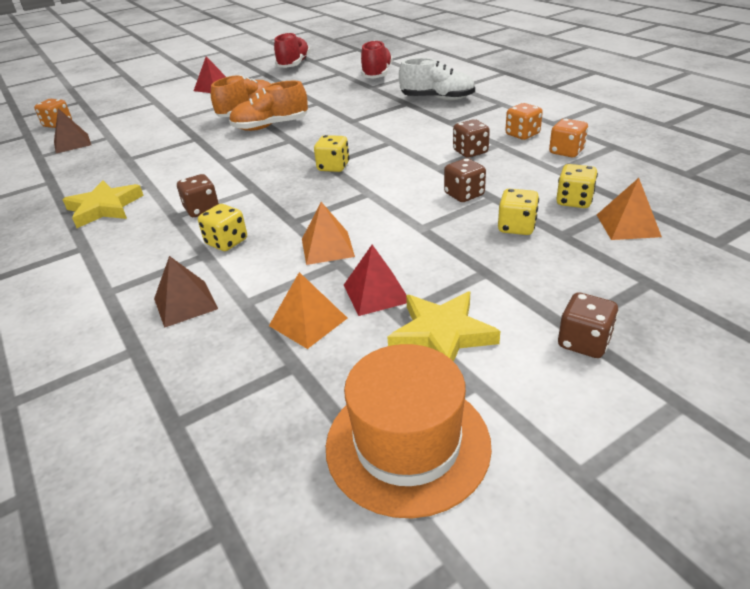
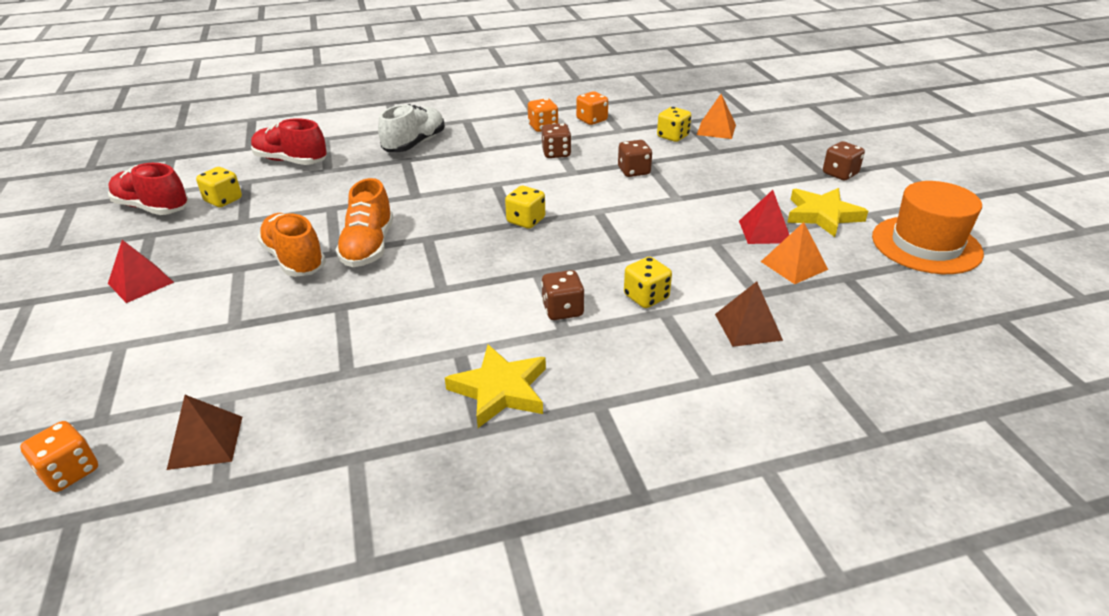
camera: 75 degrees left, 0 degrees up
orange pyramid [302,202,355,265] -> none
yellow dice [498,189,539,235] -> yellow dice moved to [196,167,242,207]

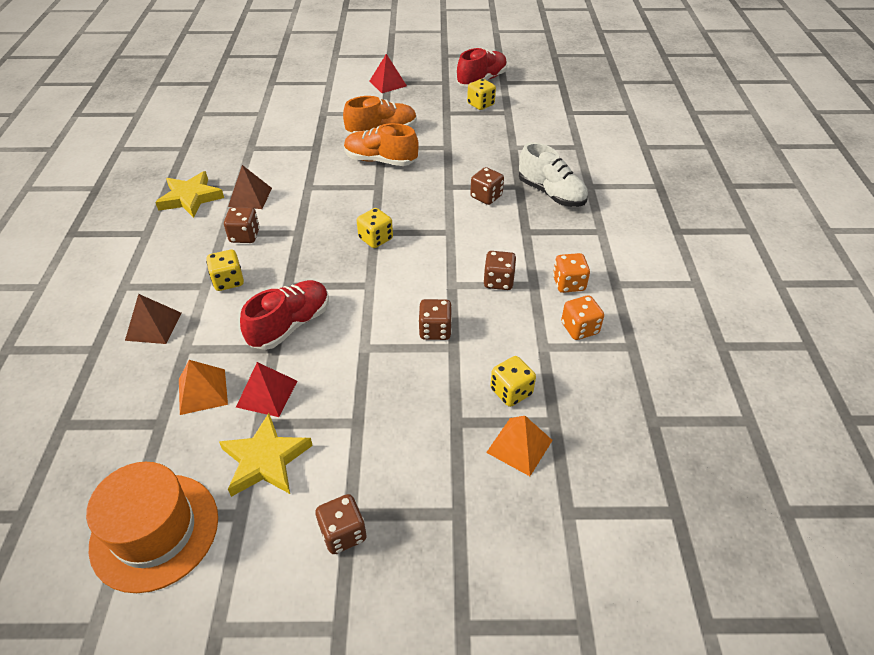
camera: 105 degrees right, 10 degrees up
orange dice [20,421,98,492] -> none
brown pyramid [167,395,242,470] -> brown pyramid moved to [228,165,272,209]
red shoe [251,118,327,165] -> red shoe moved to [240,280,329,350]
none -> brown dice [470,167,504,205]

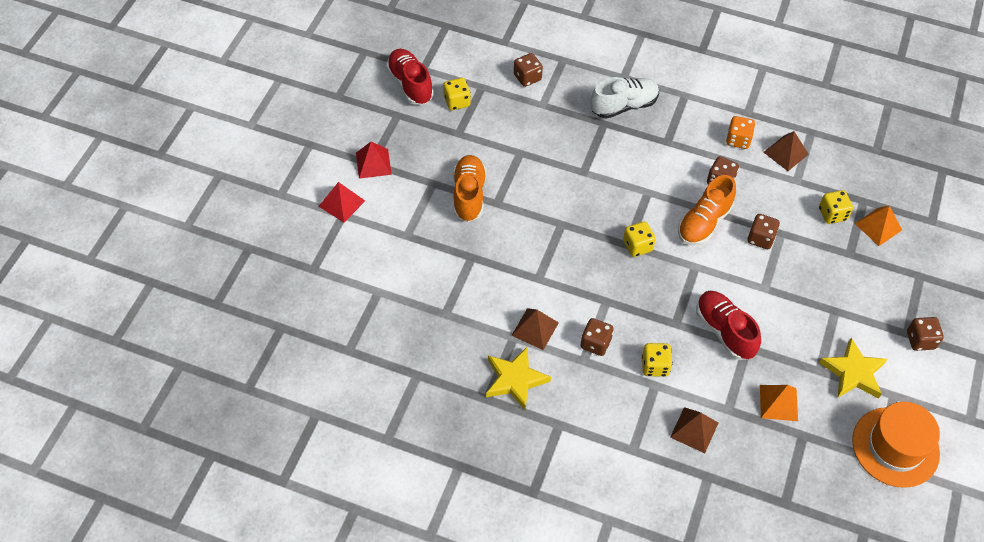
camera: 70 degrees left, 10 degrees up
red pyramid [236,362,297,417] -> red pyramid moved to [318,182,365,222]
orange shoe [344,123,419,166] -> orange shoe moved to [678,175,736,245]
brown dice [470,167,504,205] -> brown dice moved to [514,53,543,87]
orange dice [561,295,604,340] -> brown pyramid [764,131,809,171]

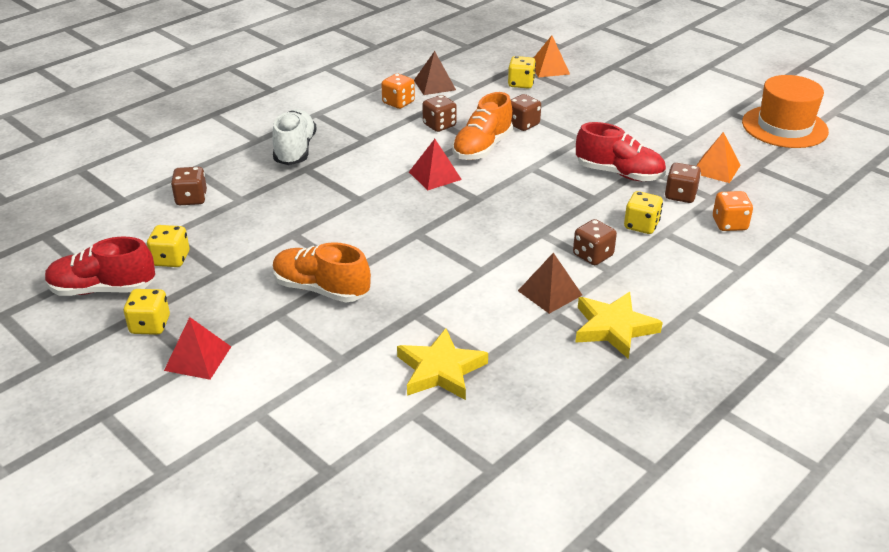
camera: 65 degrees left, 20 degrees down
red pyramid [318,182,365,222] -> red pyramid moved to [409,139,462,190]
yellow dice [623,221,656,257] -> yellow dice moved to [124,289,170,335]
brown pyramid [670,407,718,453] -> orange dice [713,191,753,231]
orange shoe [678,175,736,245] -> orange shoe turned 60 degrees clockwise [452,92,513,160]
red shoe [696,291,761,360] -> red shoe turned 150 degrees counterclockwise [576,122,666,181]
yellow star [819,338,887,398] -> yellow star moved to [397,328,488,400]
brown dice [907,317,944,351] -> brown dice moved to [665,163,701,203]

